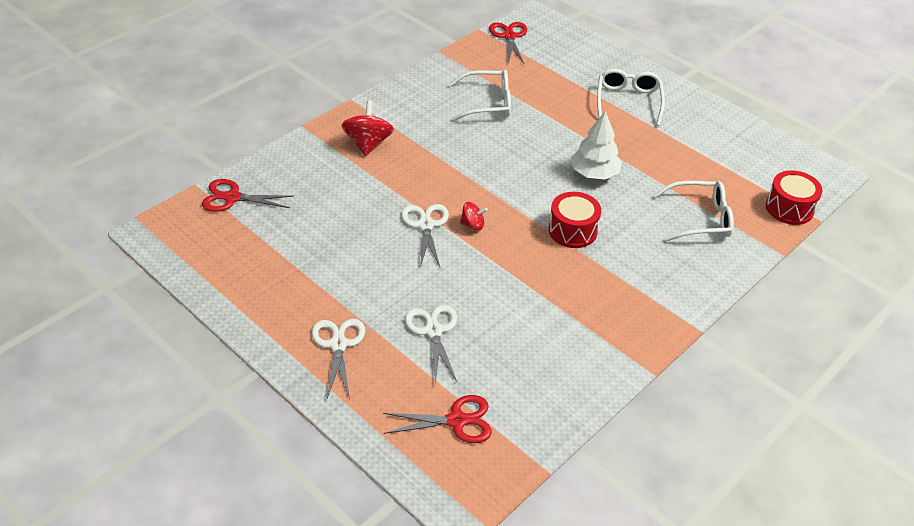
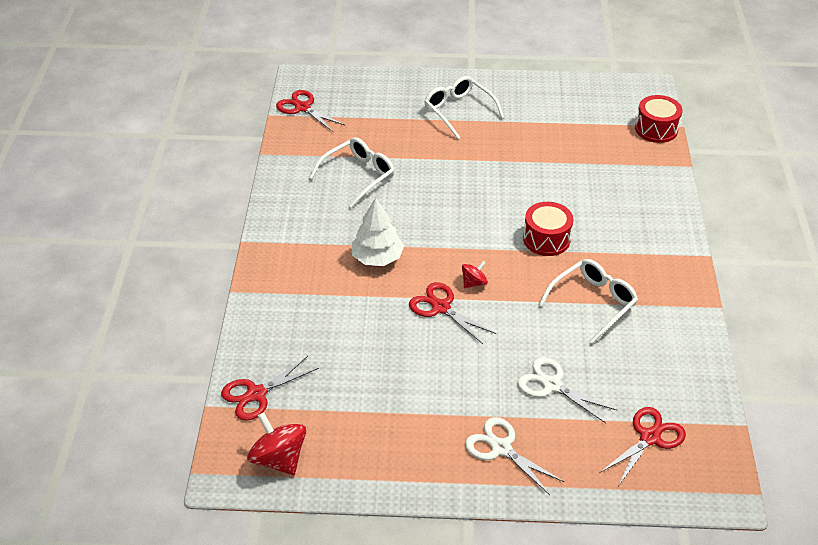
camera: 40 degrees left, 0 degrees up
red spinning top [342,100,394,156] -> red spinning top moved to [247,412,306,475]
white scissors [401,204,449,268] -> red scissors [409,282,496,344]
white tree [571,111,622,179] -> white tree moved to [351,198,404,266]
white glasses [654,181,734,242] -> white glasses moved to [539,259,638,344]

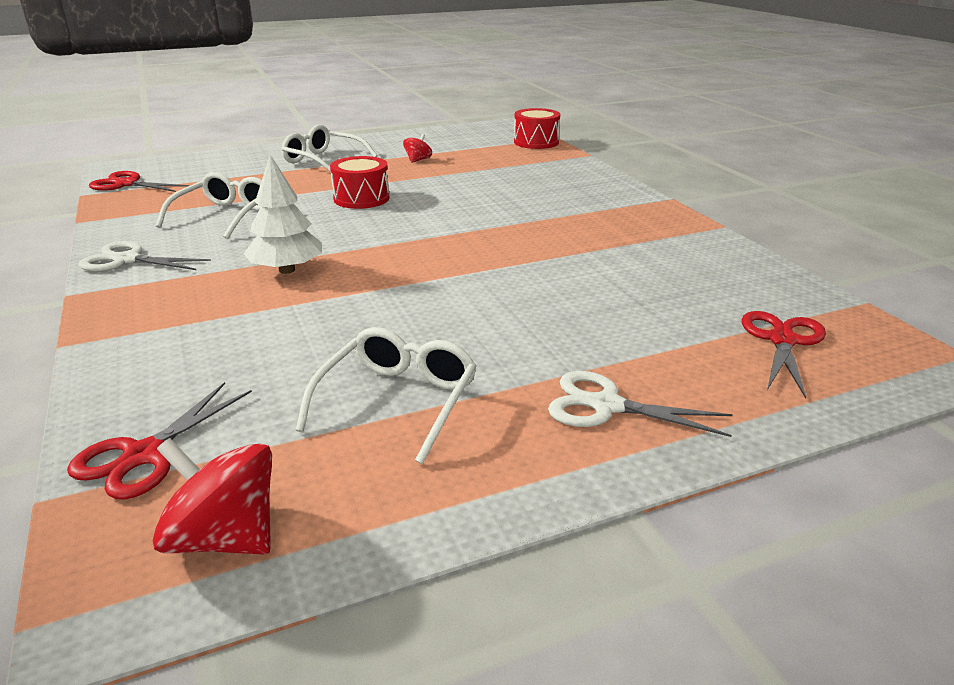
camera: 25 degrees left, 15 degrees down
red scissors [409,282,496,344] -> none
red spinning top [462,261,488,288] -> red spinning top moved to [403,134,432,163]
white scissors [518,357,616,423] -> white scissors moved to [78,241,211,271]
red drum [523,202,573,256] -> red drum moved to [330,156,390,209]
white glasses [539,259,638,344] -> white glasses moved to [296,327,477,464]

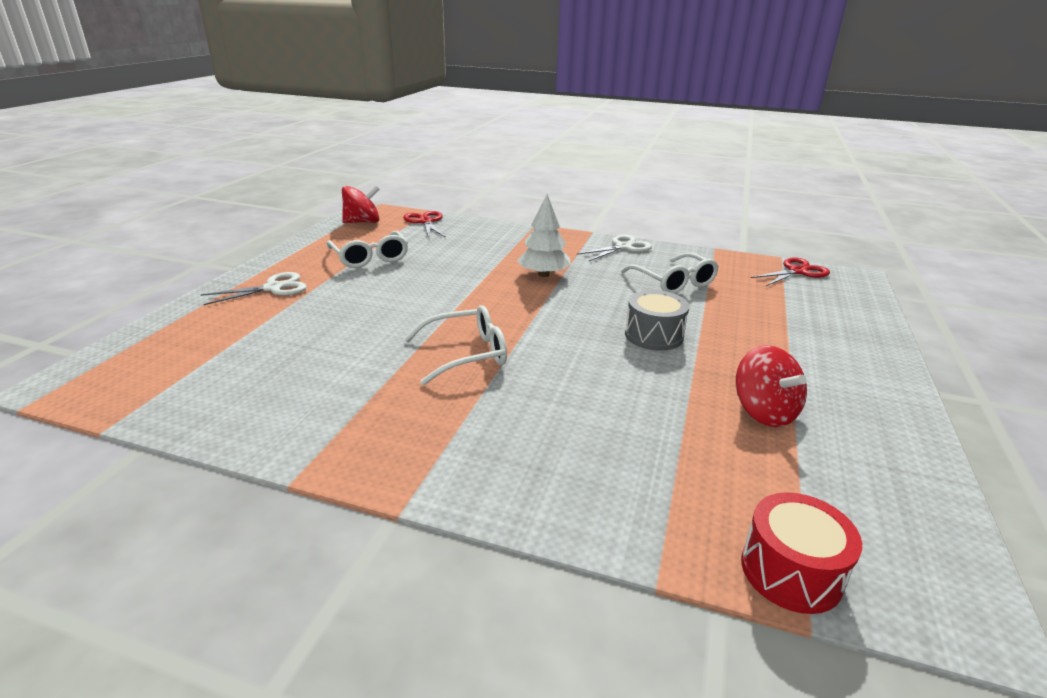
camera: 130 degrees right, 0 degrees up
white glasses [281,125,378,172] -> white glasses moved to [404,305,507,385]
red drum [330,156,390,209] -> grey drum [625,290,689,351]
red spinning top [403,134,432,163] -> red spinning top [736,345,807,427], size x1.79
red scissors [742,311,826,399] -> none

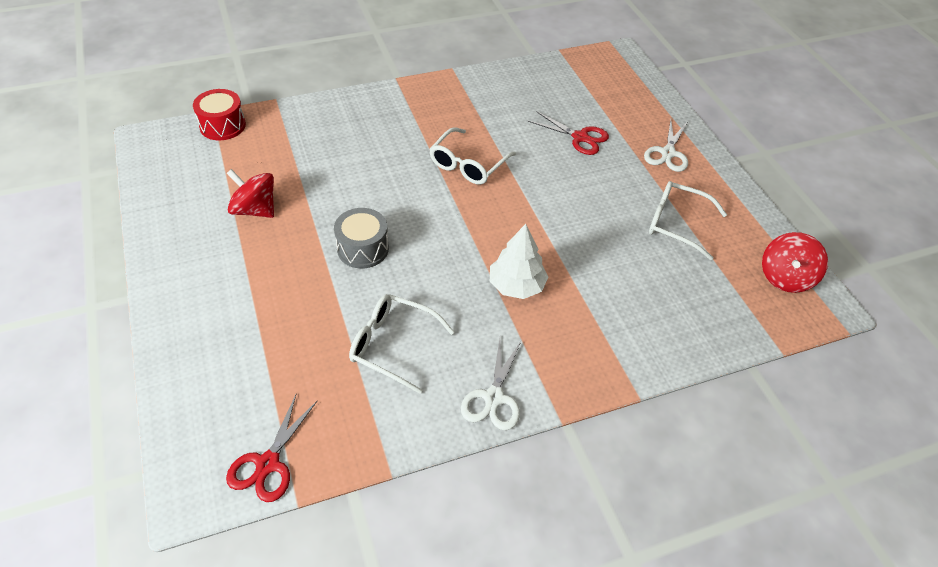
camera: 140 degrees right, 20 degrees up
red scissors [403,211,446,238] -> red scissors moved to [528,111,609,155]

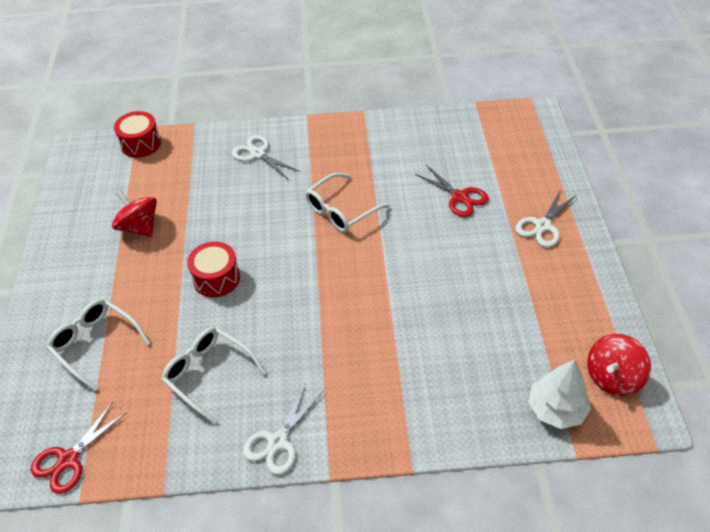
camera: 20 degrees right, 0 degrees up
grey drum [334,208,389,269] -> red drum [187,241,240,297]
white tree [490,224,548,299] -> white tree moved to [528,360,591,429]
white glasses [649,181,727,260] -> white glasses moved to [46,299,150,391]
none -> white scissors [232,135,300,180]

